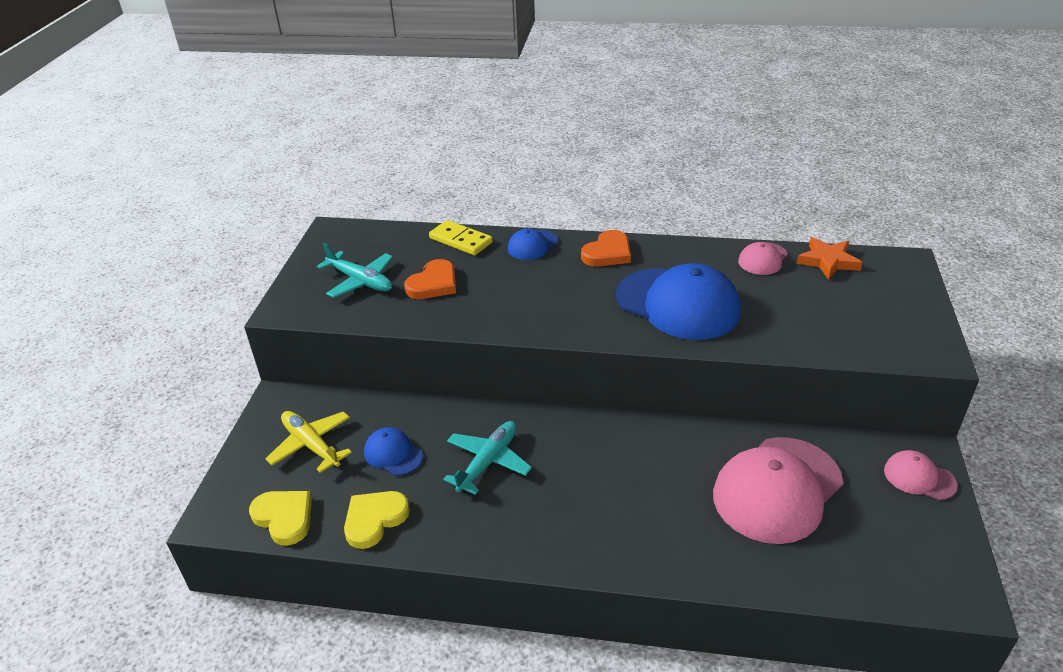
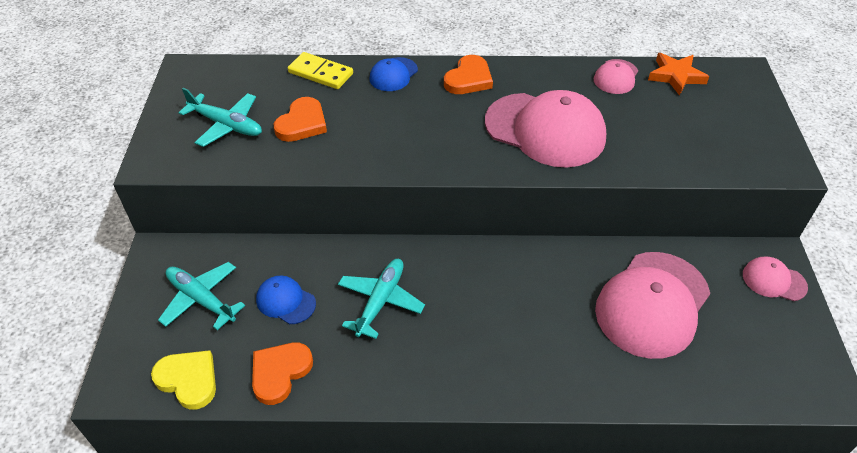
camera: 10 degrees left, 10 degrees up
yellow plane [266,411,352,473] -> turquoise plane [158,262,245,330]
yellow heart [344,491,410,549] -> orange heart [252,343,313,405]
blue cap [616,263,741,340] -> pink cap [485,90,606,167]

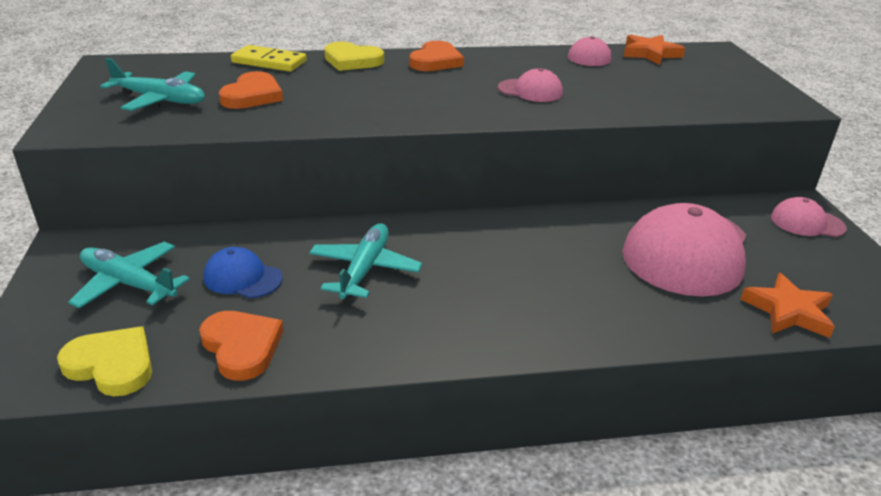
camera: 10 degrees left, 15 degrees down
orange heart [252,343,313,405] -> orange heart turned 120 degrees clockwise [199,311,284,381]
blue cap [370,57,418,91] -> yellow heart [324,42,384,71]
pink cap [485,90,606,167] -> pink cap [498,68,563,102], size x0.48
none -> orange star [741,273,835,338]

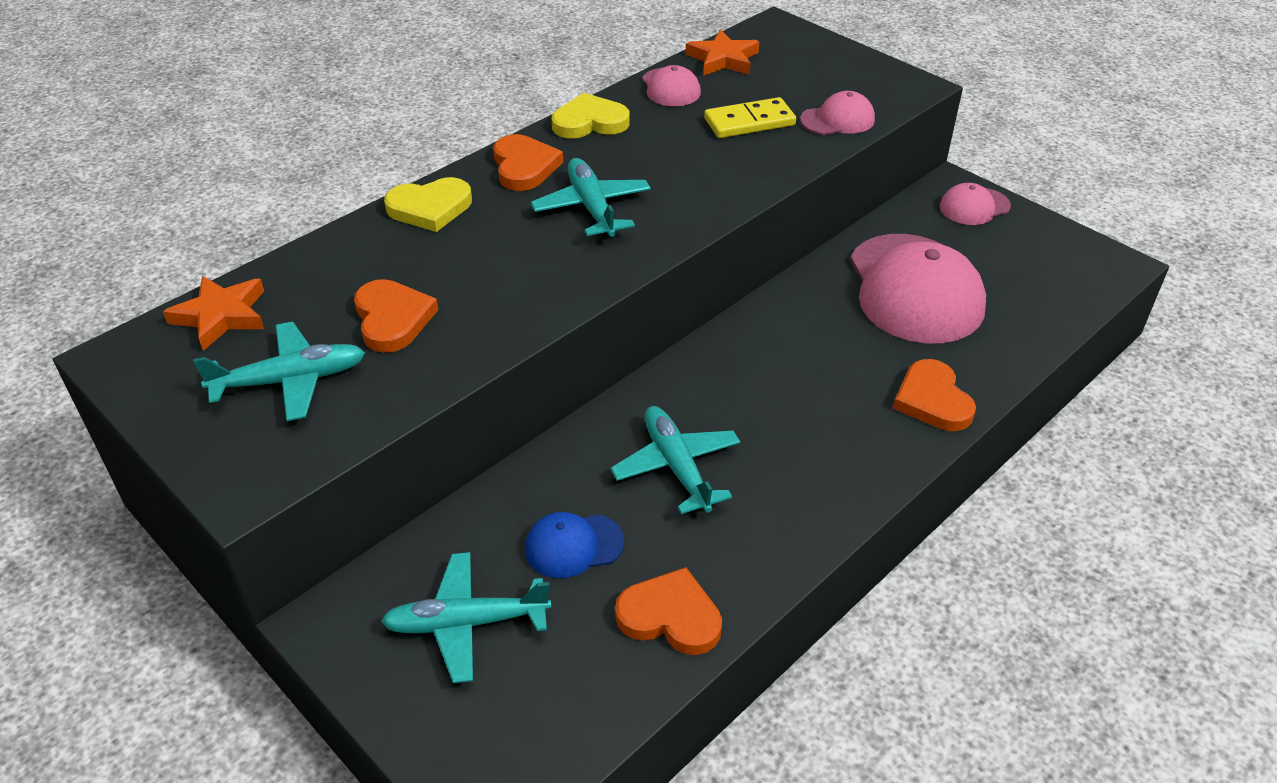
camera: 35 degrees left, 10 degrees up
yellow heart [57,327,152,397] -> yellow heart moved to [552,93,630,139]
yellow domino [231,45,307,72] -> yellow domino moved to [704,97,796,138]
pink cap [498,68,563,102] -> pink cap moved to [800,91,875,135]
orange star [741,273,835,338] -> orange star moved to [163,276,264,351]
none -> turquoise plane [531,158,651,237]
none -> orange heart [893,359,976,431]

